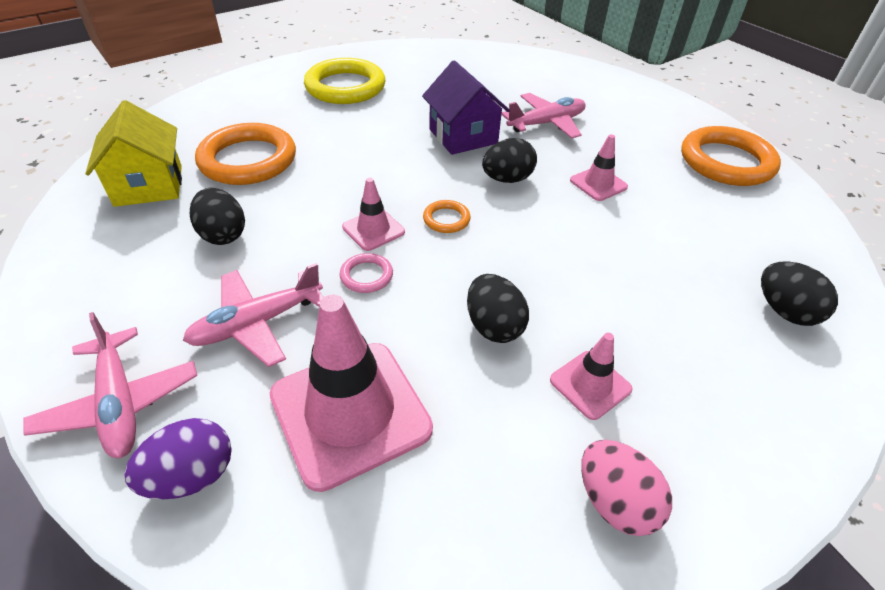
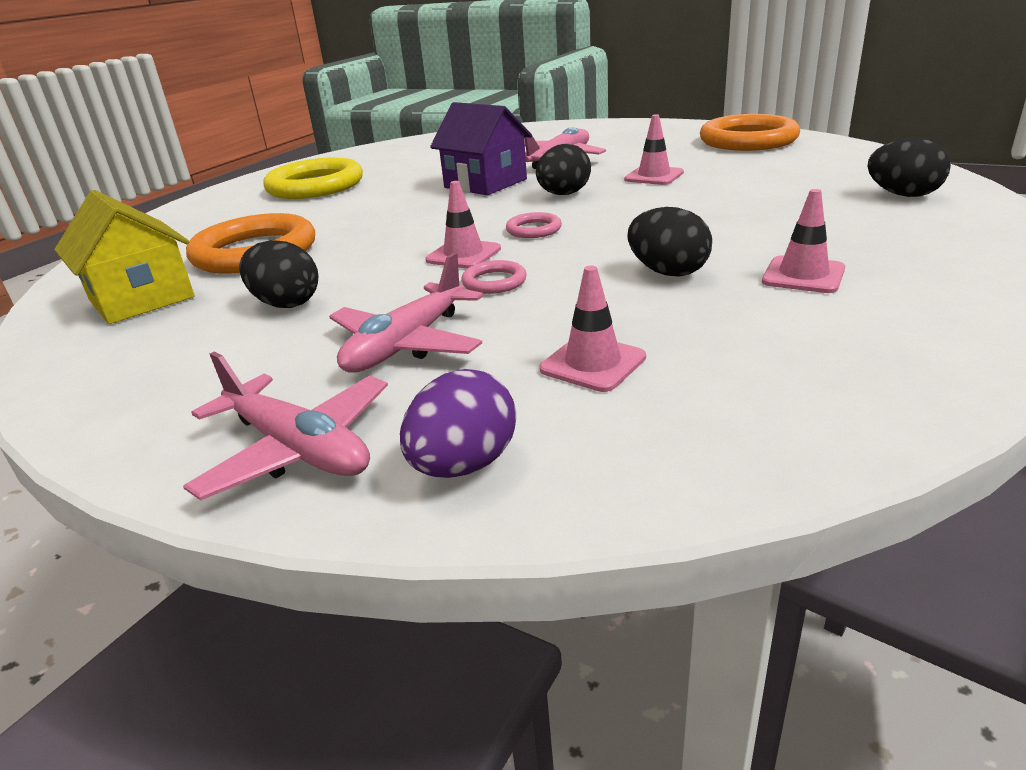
camera: 20 degrees left, 15 degrees down
pink traffic cone [270,295,433,492] -> pink traffic cone [539,266,646,392], size x0.50
orange ring [423,200,471,233] -> pink ring [506,212,562,238]
pink egg [581,440,672,536] -> none

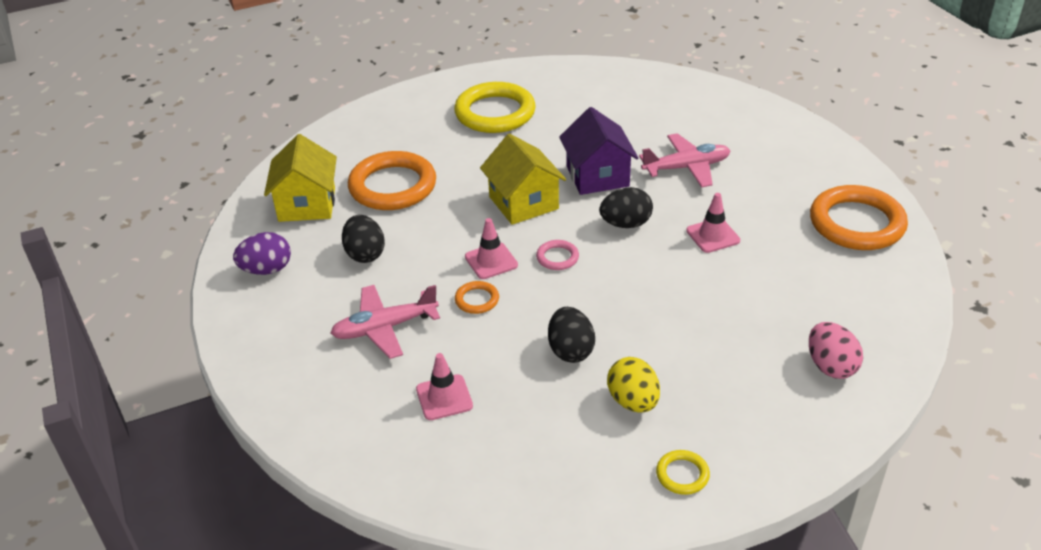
camera: 35 degrees right, 10 degrees up
pink plane [183,352,388,500] -> none
purple egg [400,369,516,478] -> purple egg moved to [233,232,291,275]
pink ring [461,260,527,294] -> orange ring [455,281,499,314]
pink traffic cone [762,189,845,293] -> yellow egg [607,357,660,413]
black egg [867,138,951,197] -> pink egg [809,322,863,379]
none -> yellow house [480,134,566,225]
none -> yellow ring [656,450,710,495]

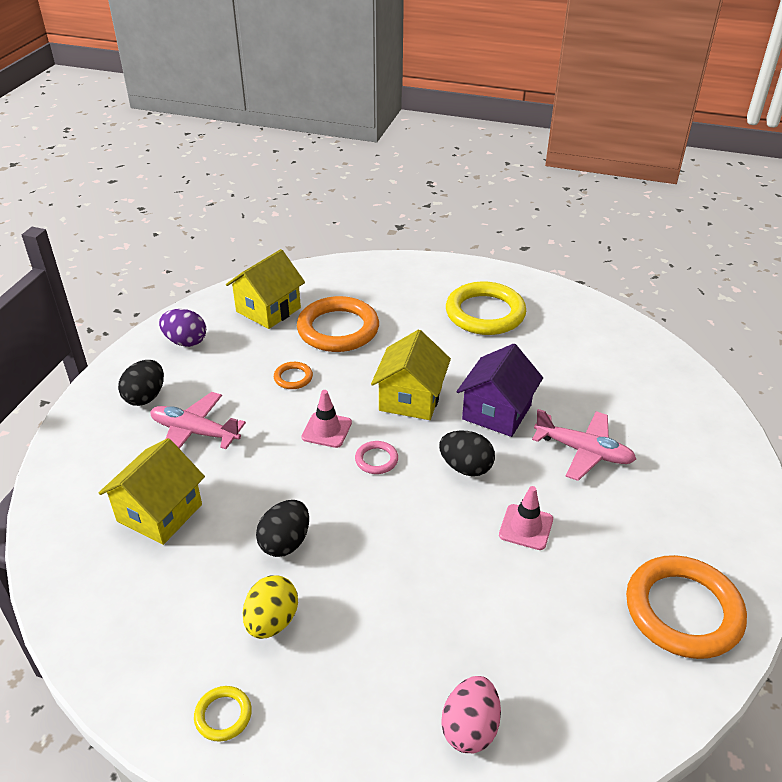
camera: 40 degrees right, 0 degrees up
black egg [342,215,385,263] -> black egg moved to [118,360,164,406]
pink traffic cone [416,353,473,420] -> yellow house [99,438,205,545]
orange ring [455,281,499,314] -> orange ring moved to [274,362,313,389]

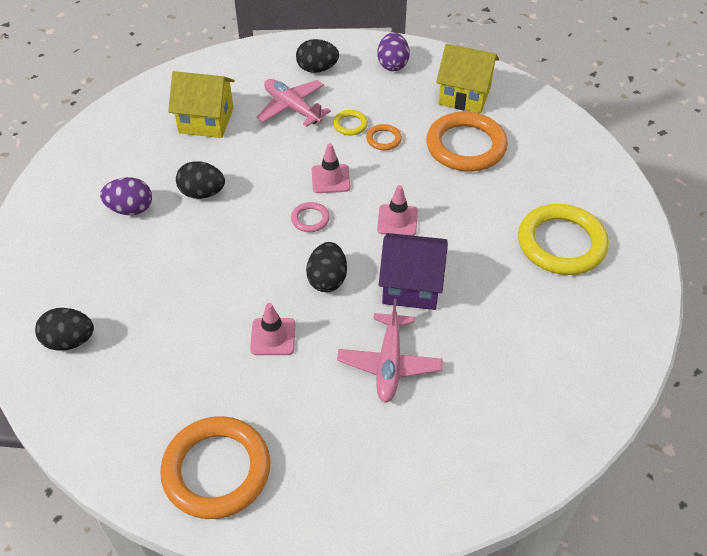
camera: 70 degrees right, 10 degrees up
pink plane [150,392,246,449] -> pink plane turned 45 degrees counterclockwise [257,79,331,127]
yellow ring [194,686,252,742] -> yellow ring moved to [333,110,368,135]
yellow egg [243,575,298,639] -> purple egg [100,177,152,215]
yellow house [371,329,451,420] -> pink traffic cone [377,185,418,236]
pink egg [441,676,501,753] -> black egg [35,308,94,351]

